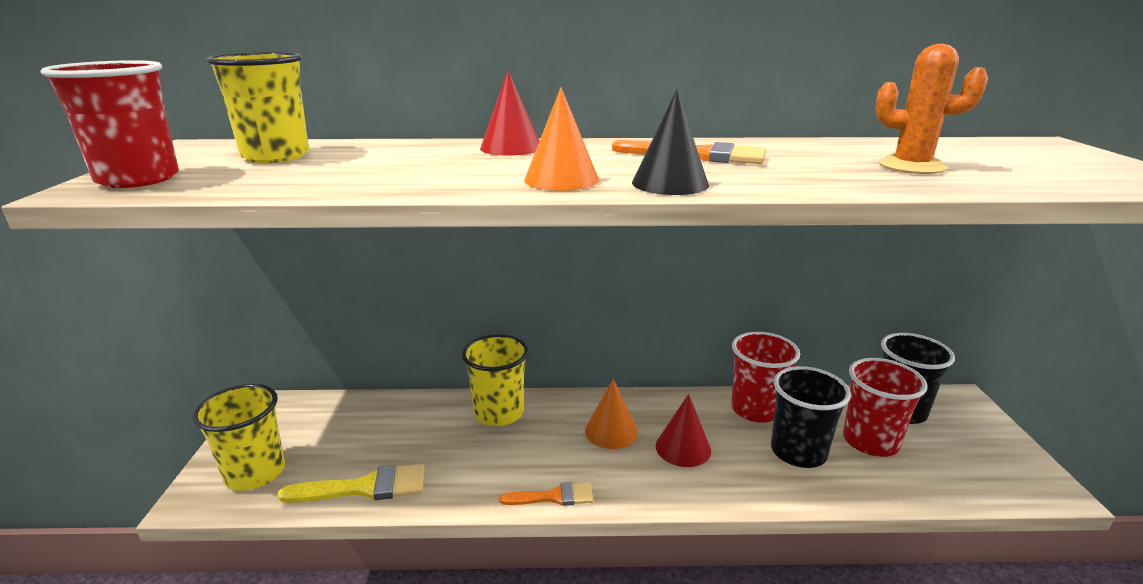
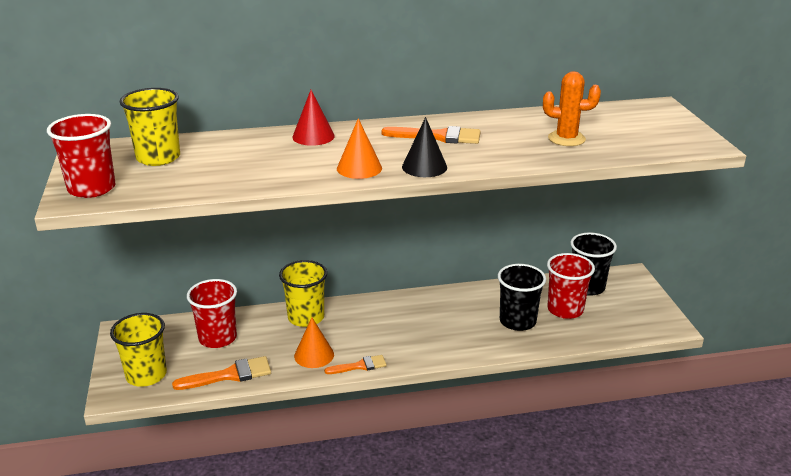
camera: 10 degrees left, 5 degrees up
yellow brush [277,464,425,503] -> orange brush [172,356,271,390]
orange cone [585,379,638,449] -> orange cone moved to [294,317,334,368]
red cone [656,394,711,467] -> none
red cup [731,332,800,423] -> red cup moved to [187,279,237,348]

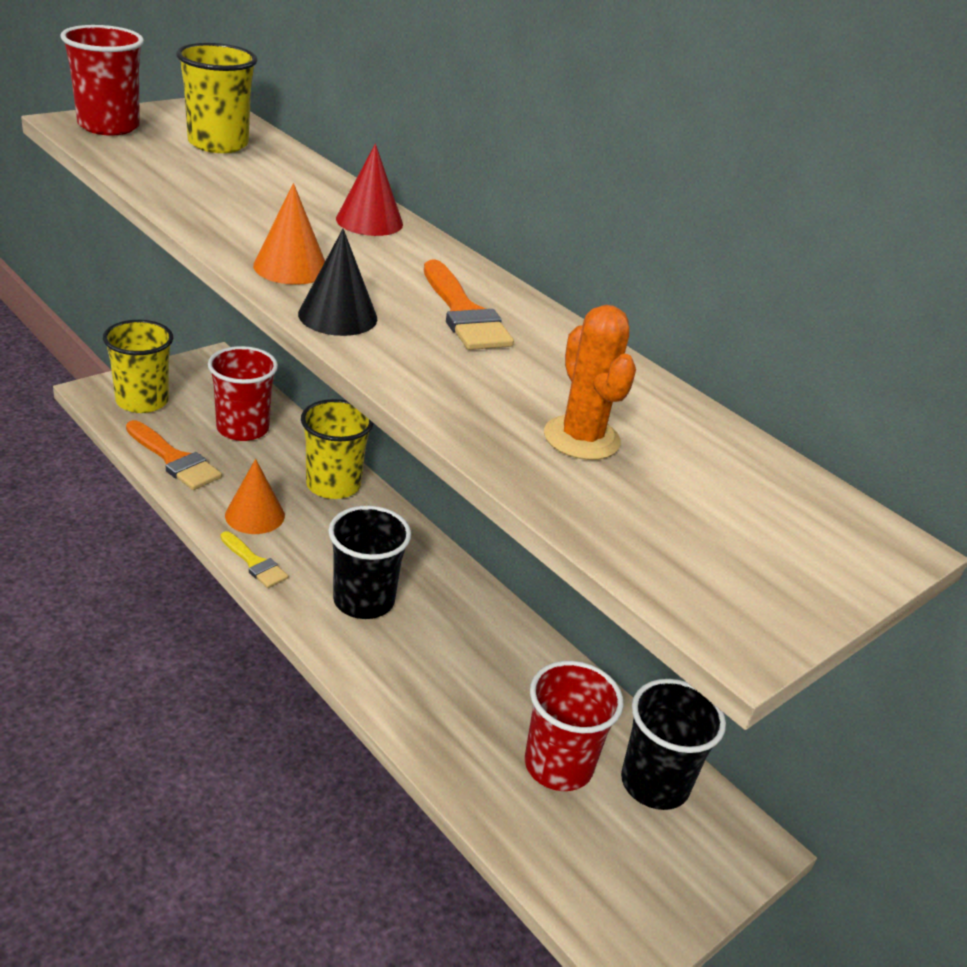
camera: 55 degrees right, 5 degrees up
orange brush [324,355,387,374] -> yellow brush [220,531,289,588]
black cup [498,264,546,331] -> black cup moved to [328,506,411,619]

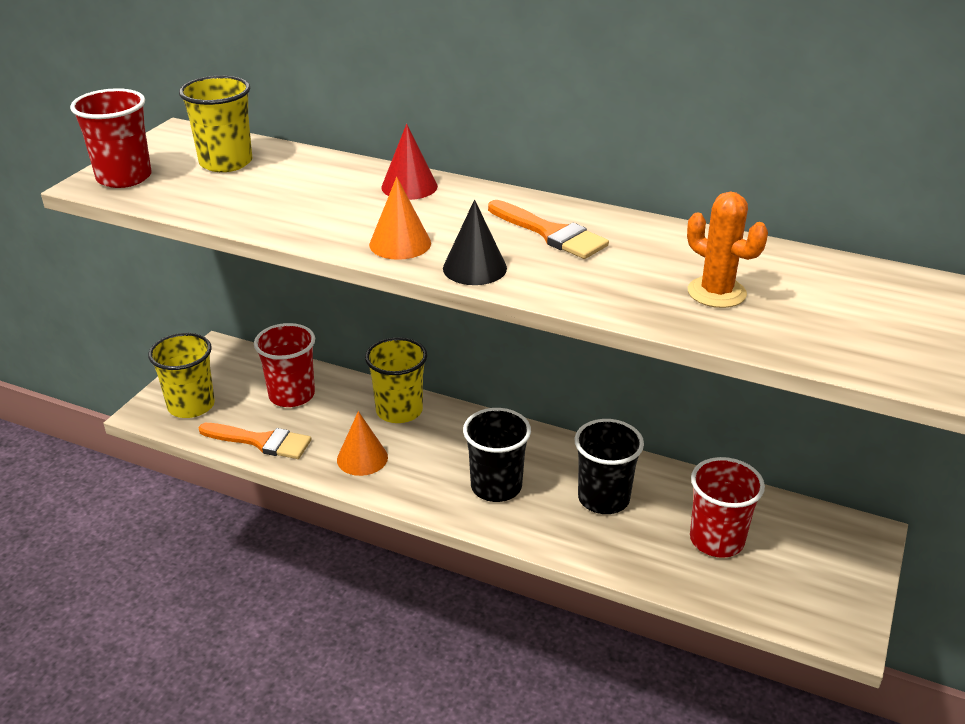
camera: 20 degrees left, 0 degrees up
yellow brush [220,531,289,588] -> none
black cup [621,679,726,810] -> black cup moved to [574,419,644,514]

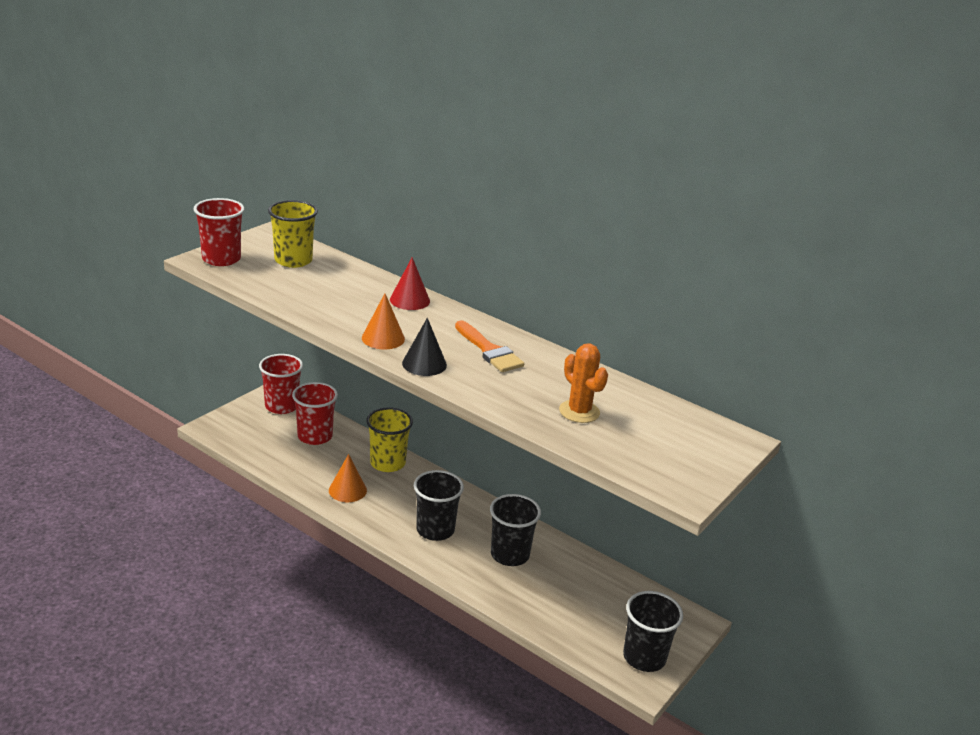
camera: 10 degrees right, 5 degrees down
yellow cup [148,333,215,418] -> none
orange brush [198,423,311,459] -> none
red cup [690,457,765,558] -> red cup moved to [259,354,303,414]
none -> black cup [623,591,683,672]

